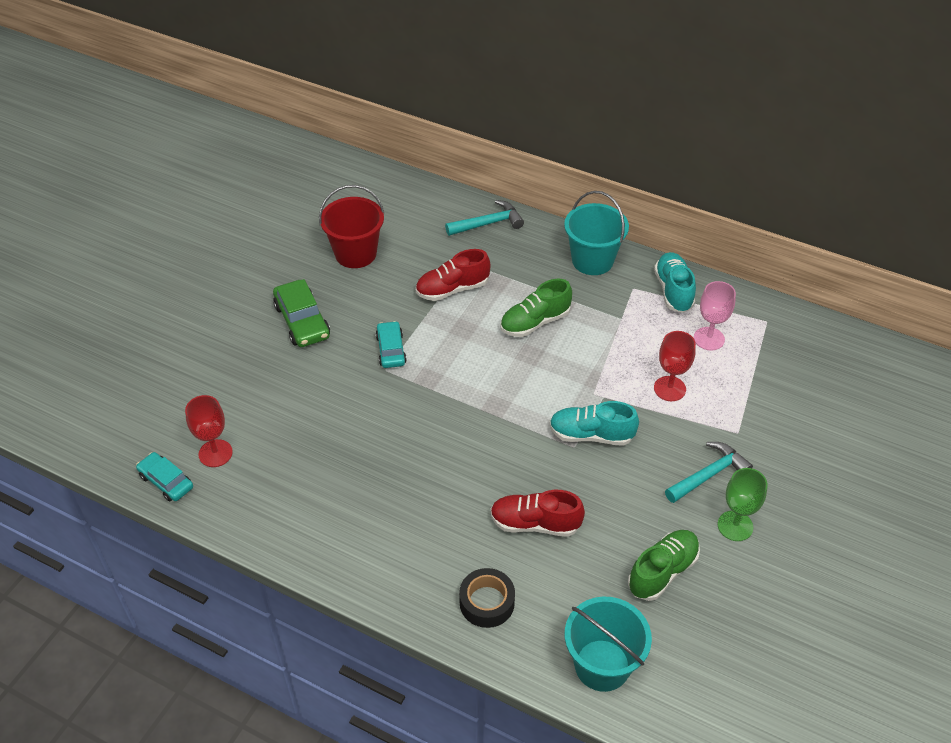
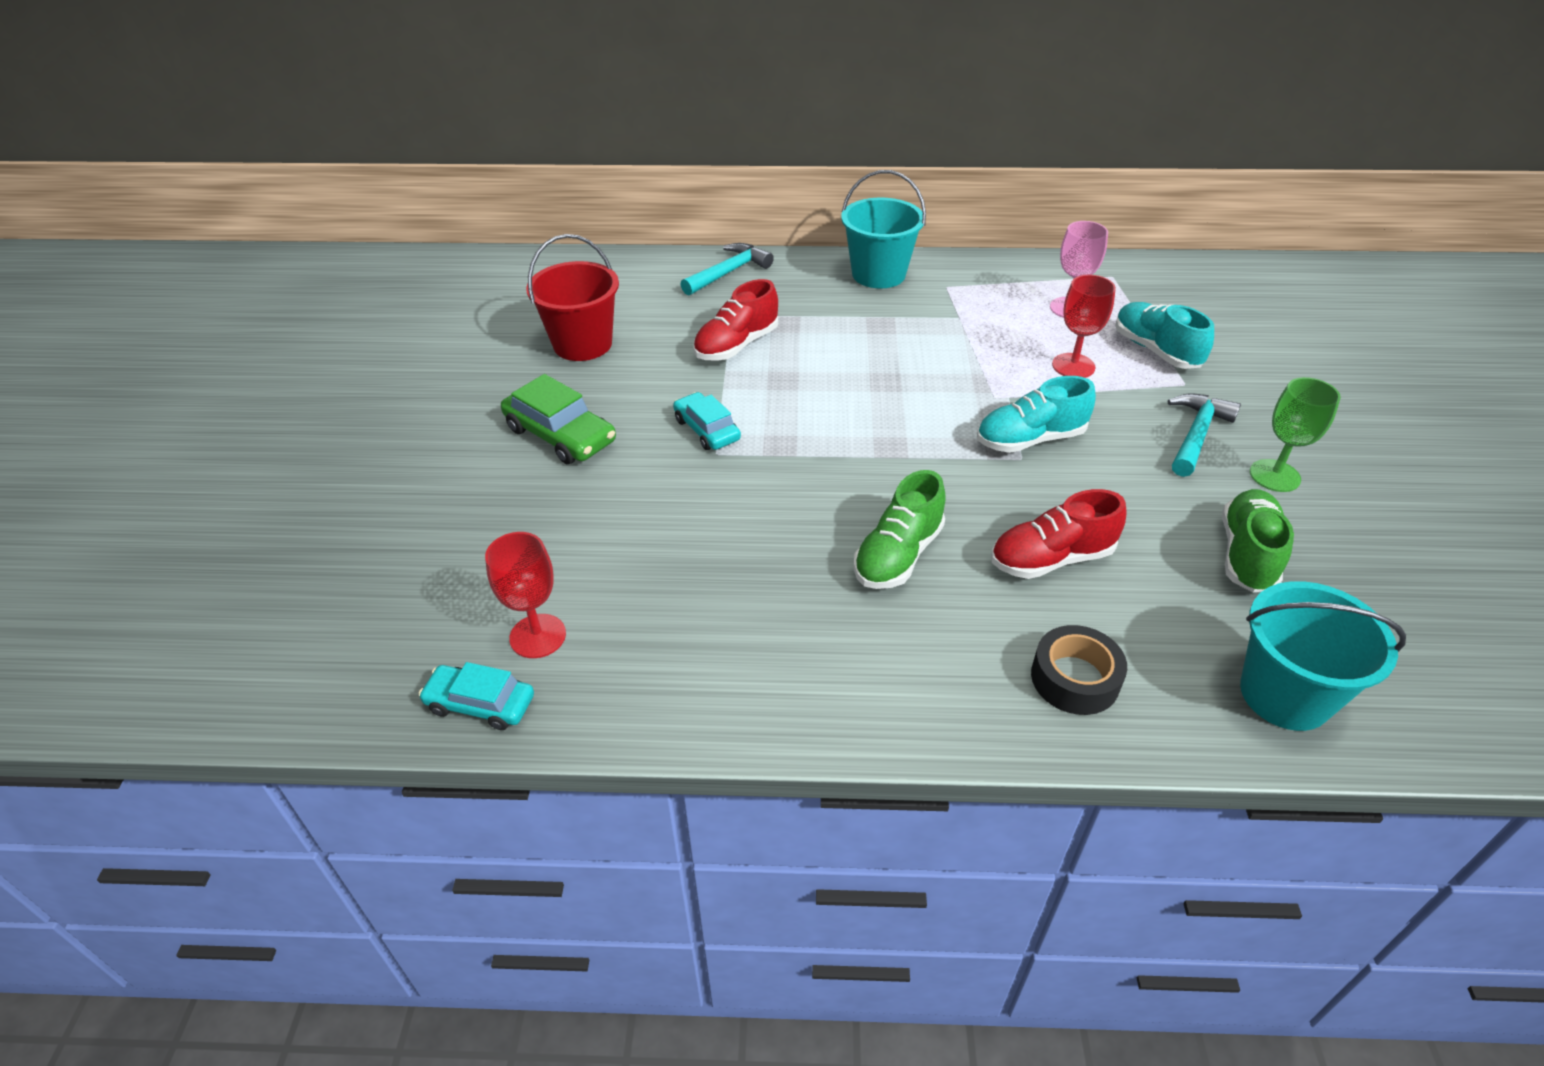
camera: 25 degrees left, 5 degrees down
green shoe [500,279,572,337] -> green shoe moved to [853,470,946,589]
turquoise shoe [654,252,696,313] -> turquoise shoe moved to [1115,302,1214,369]

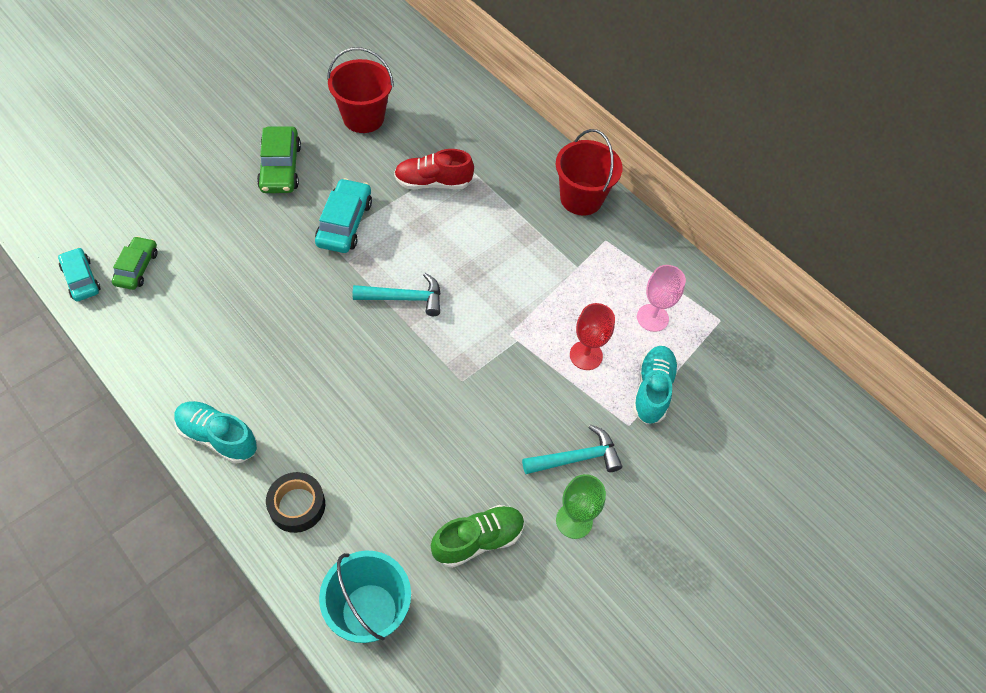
camera: 40 degrees right, 15 degrees up
red goblet [485,532,566,658] -> green car [112,236,157,290]
turquoise car [673,392,741,450] -> turquoise car [315,178,372,253], size x1.50
turquoise hammer [680,243,774,296] -> turquoise hammer moved to [353,273,441,316]
turquoise bucket [841,170,926,288] -> red bucket [556,129,623,216]
green shoe [853,470,946,589] -> none
turquoise shoe [977,376,1096,453] -> turquoise shoe moved to [174,401,257,464]
red shoe [991,489,1127,579] -> none

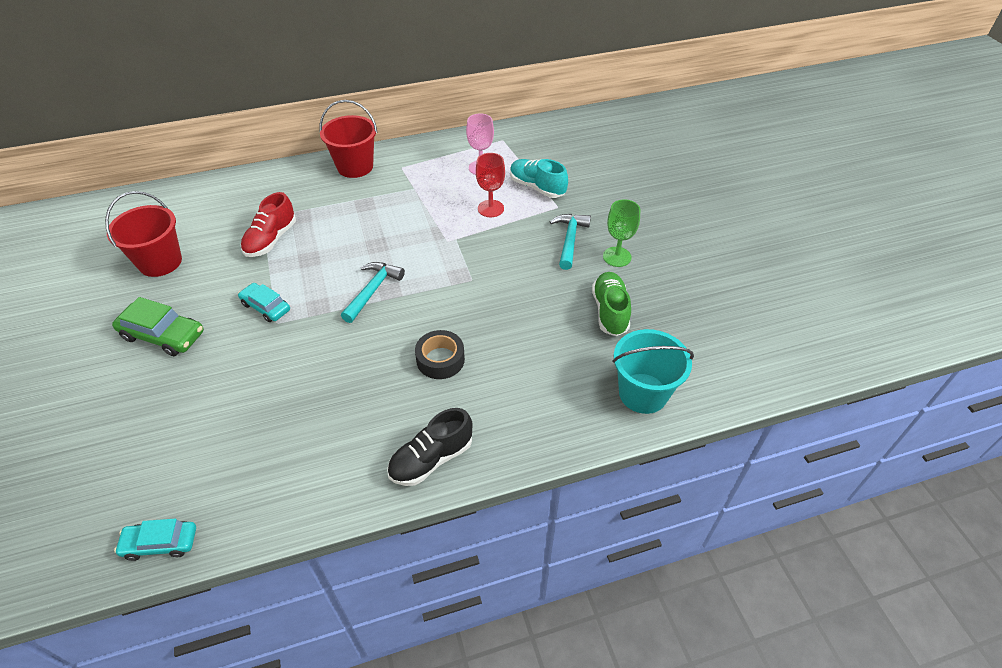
camera: 60 degrees left, 10 degrees down
green car [112,236,157,290] -> none
turquoise shoe [174,401,257,464] -> black shoe [387,408,473,486]
black tape [266,472,325,533] -> black tape moved to [415,330,465,379]
turquoise car [315,178,372,253] -> turquoise car [238,283,290,322], size x0.67

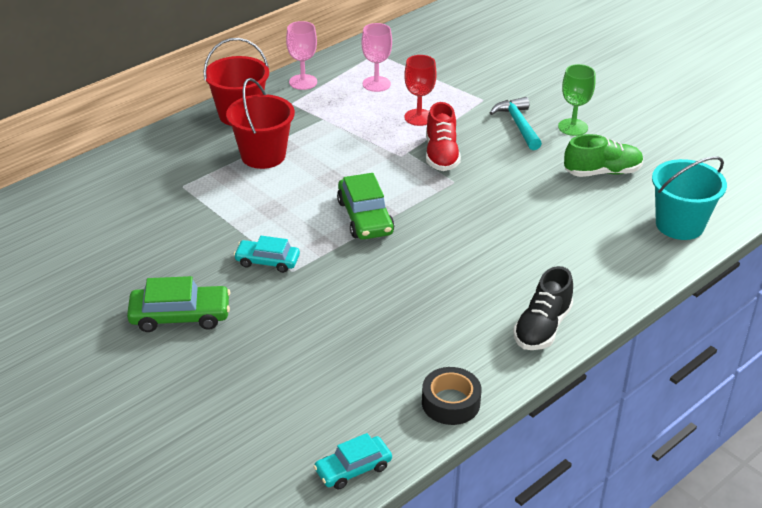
camera: 25 degrees left, 10 degrees down
red bucket [105,191,182,277] -> red bucket moved to [226,78,295,169]
red shoe [241,192,296,257] -> red shoe moved to [426,102,461,171]
turquoise hammer [341,262,405,323] -> green car [337,173,394,240]
black tape [415,330,465,379] -> black tape moved to [422,367,482,425]
turquoise shoe [510,159,568,198] -> none
green shoe [592,272,631,336] -> green shoe turned 105 degrees clockwise [564,134,644,177]
none -> pink goblet [286,21,317,90]

